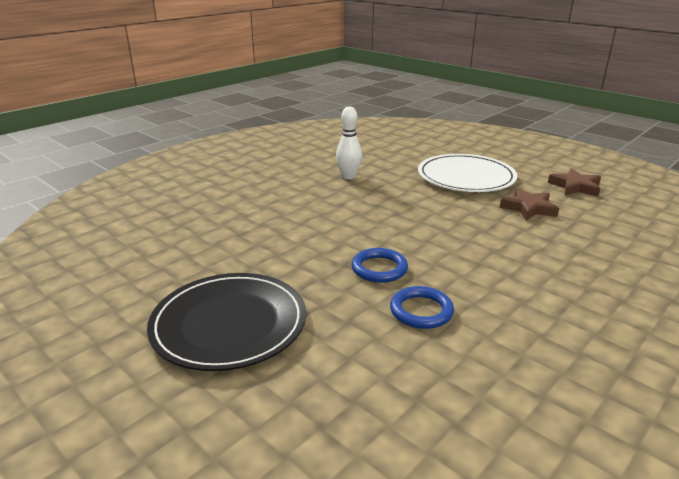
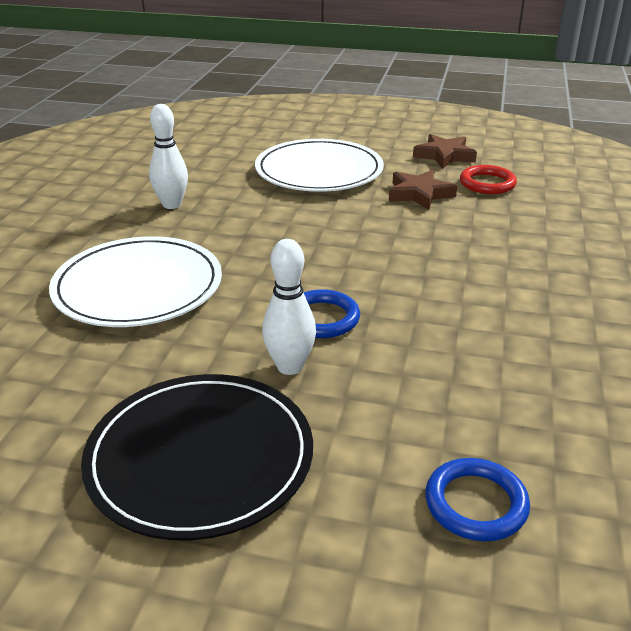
camera: 30 degrees left, 5 degrees up
blue ring [390,286,454,329] -> blue ring moved to [425,458,530,541]
none -> white plate [49,236,222,327]
none -> white bowling pin [262,239,316,375]
none -> red ring [460,165,517,194]

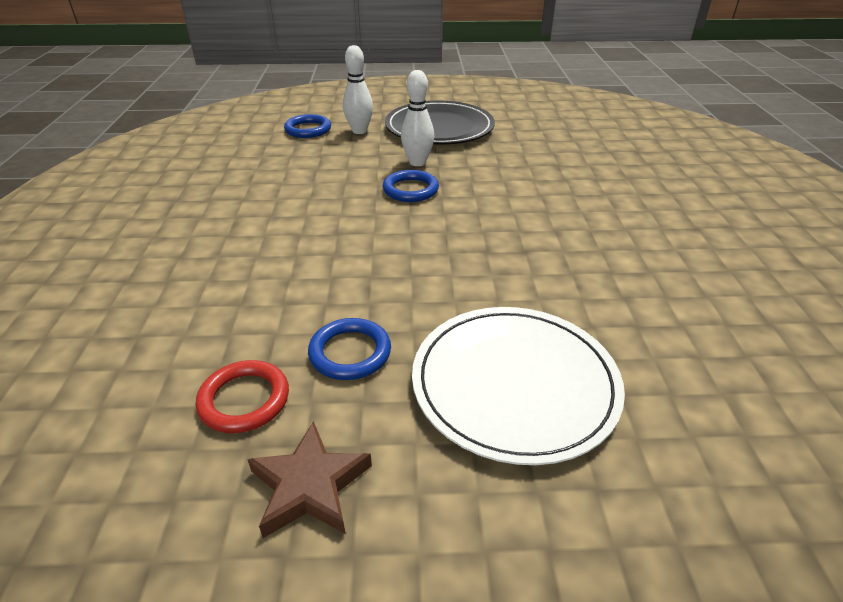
camera: 165 degrees right, 5 degrees up
white plate [49,236,222,327] -> none
white bowling pin [149,104,188,209] -> white bowling pin moved to [343,45,373,134]
brown star [389,170,457,210] -> blue ring [308,318,391,380]

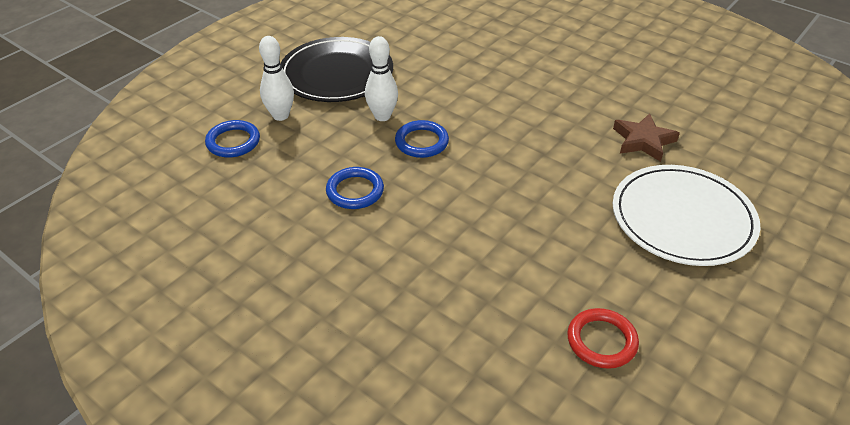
camera: 50 degrees left, 5 degrees up
brown star [247,421,372,538] -> brown star moved to [613,113,680,162]
blue ring [308,318,391,380] -> blue ring moved to [326,167,384,209]

